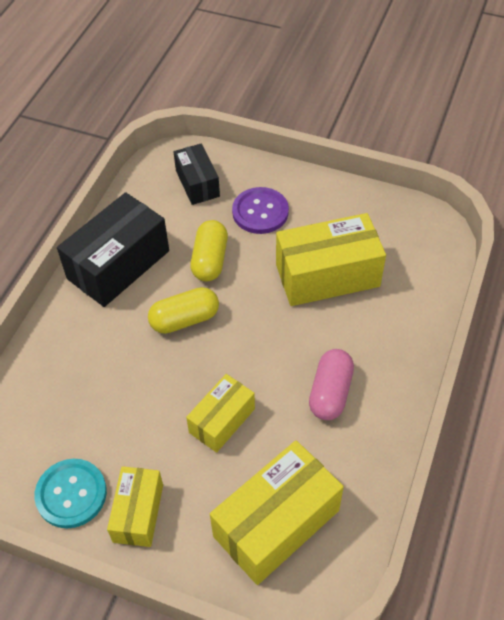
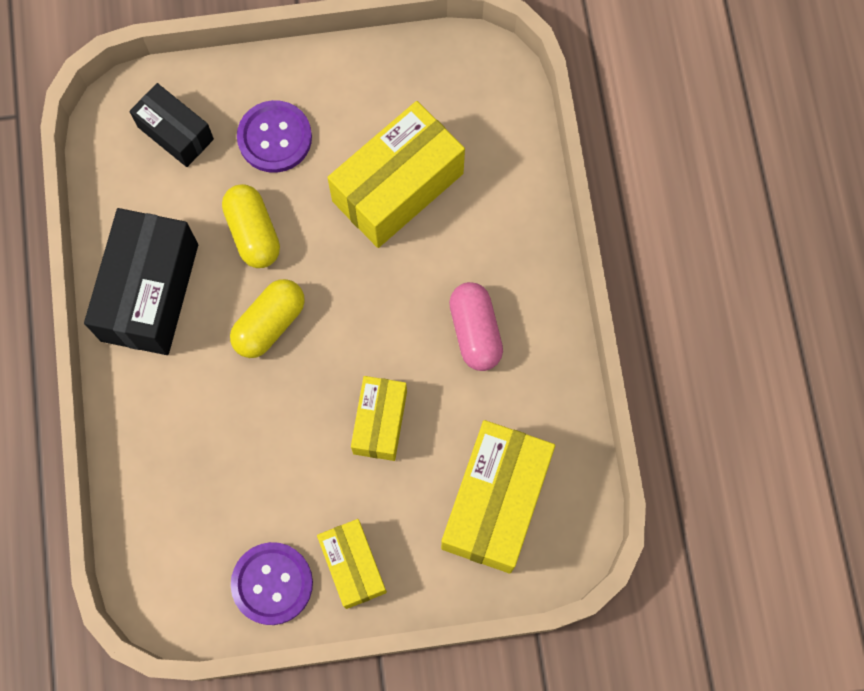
camera: 30 degrees left, 20 degrees up
turquoise button [34,459,107,528] -> purple button [231,542,313,625]

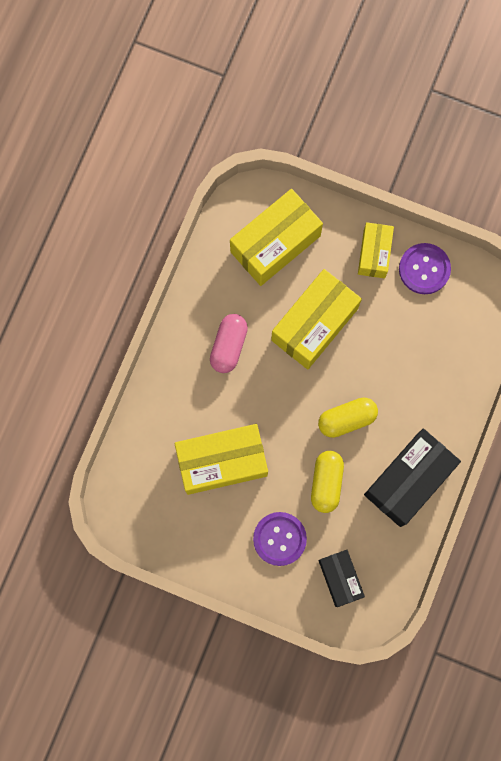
camera: 150 degrees left, 5 degrees up
yellow box [351,376,407,461] -> yellow box [271,269,362,369], size x1.70

